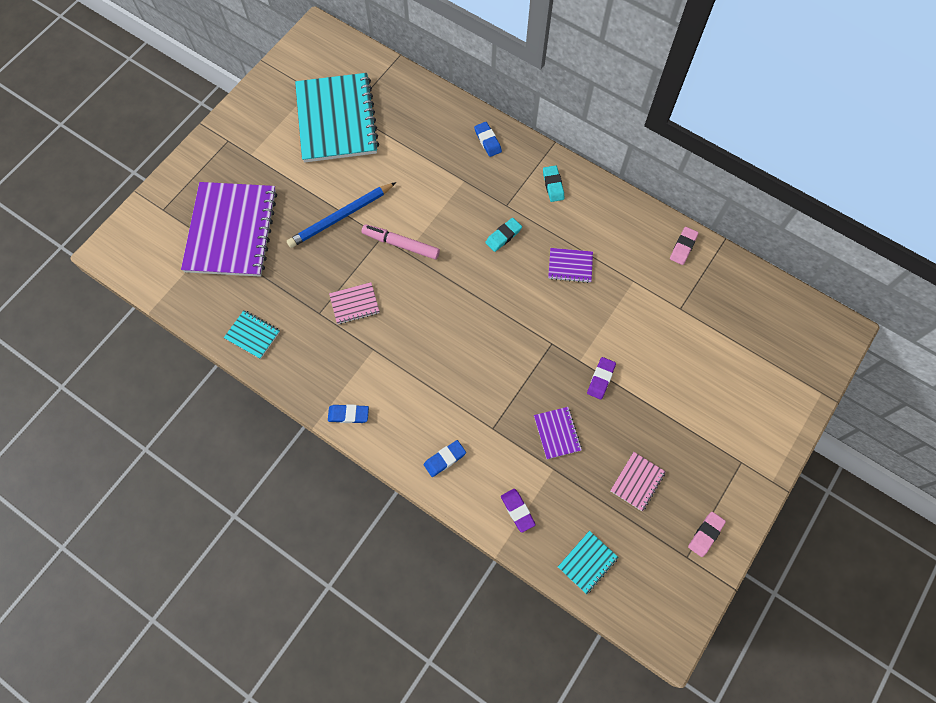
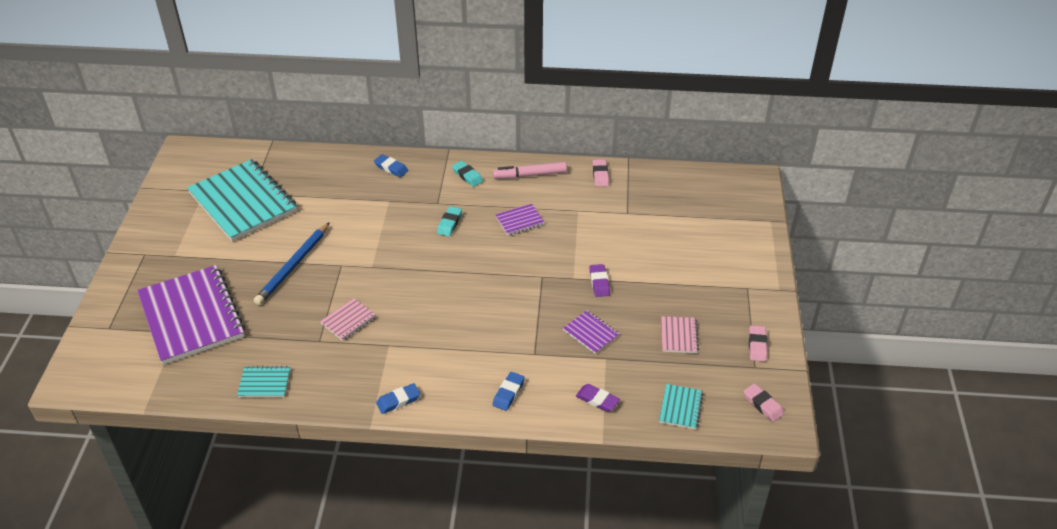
camera: 30 degrees left, 25 degrees down
pink marker [362,224,440,259] -> pink marker moved to [493,162,567,179]
none -> pink eraser [744,383,784,422]

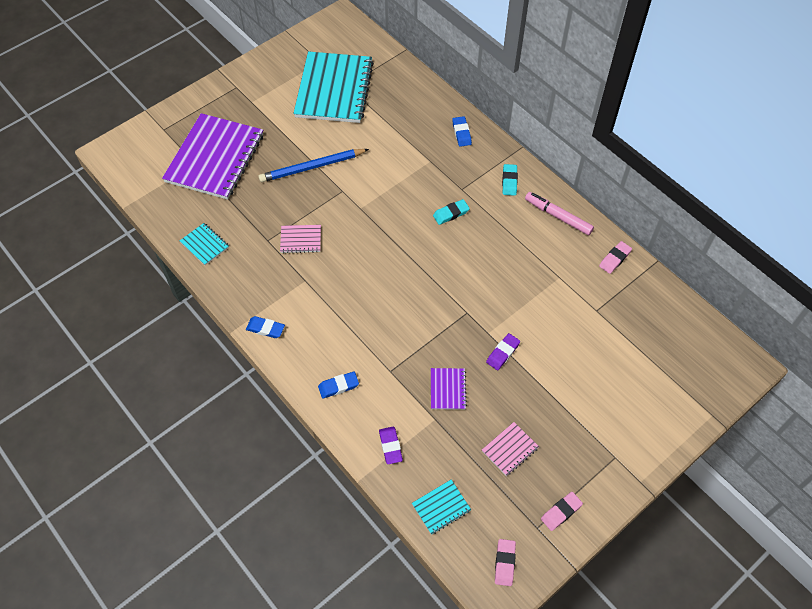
camera: 45 degrees right, 15 degrees up
purple notebook [495,204,545,236] -> none

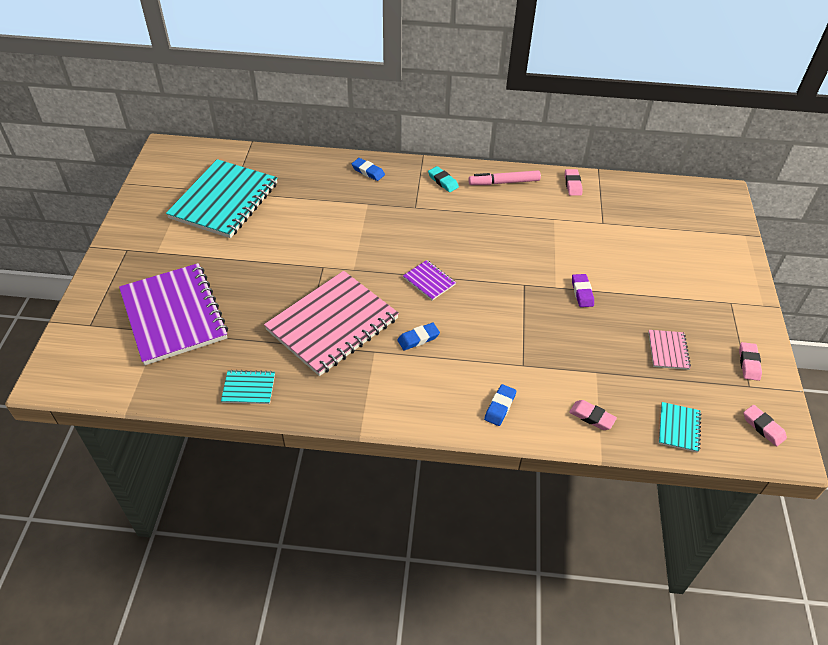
camera: 45 degrees left, 10 degrees down
blue eraser [246,316,285,338] -> blue eraser moved to [397,323,440,351]
blue pencil [258,149,369,182] -> none
pink notebook [280,225,321,253] -> pink notebook [264,271,399,376], size x2.36
turquoise notebook [293,51,374,123] -> turquoise notebook turned 60 degrees clockwise [166,159,277,238]
purple eraser [379,427,403,464] -> pink eraser [569,400,617,430]
purple notebook [431,368,467,410] -> purple notebook moved to [403,260,456,300]
turquoise eraser [433,199,470,225] -> none

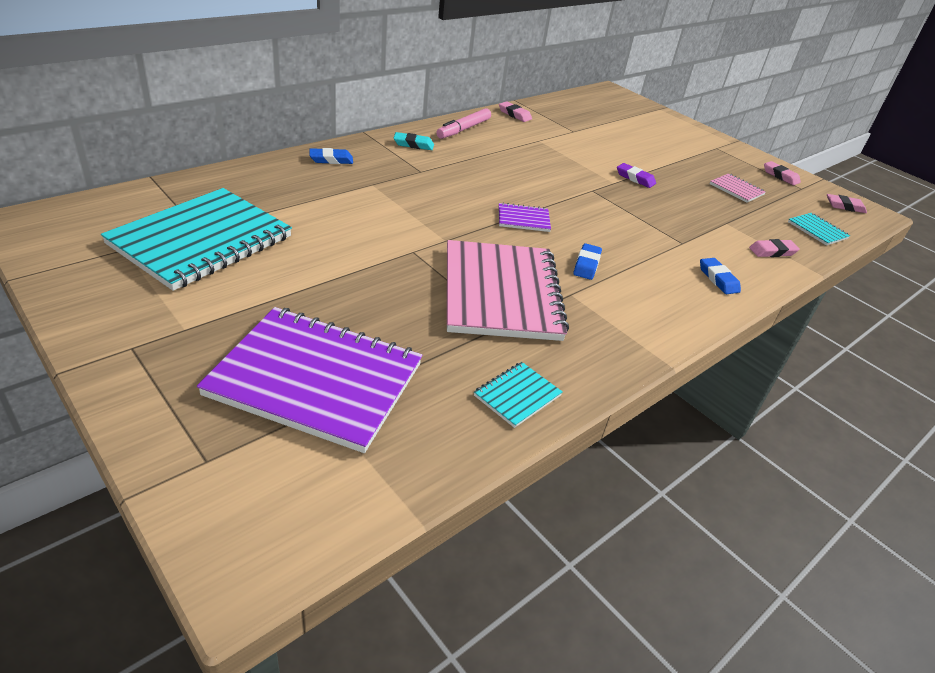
camera: 50 degrees left, 10 degrees down
turquoise notebook [166,159,277,238] -> turquoise notebook turned 60 degrees clockwise [101,188,292,291]

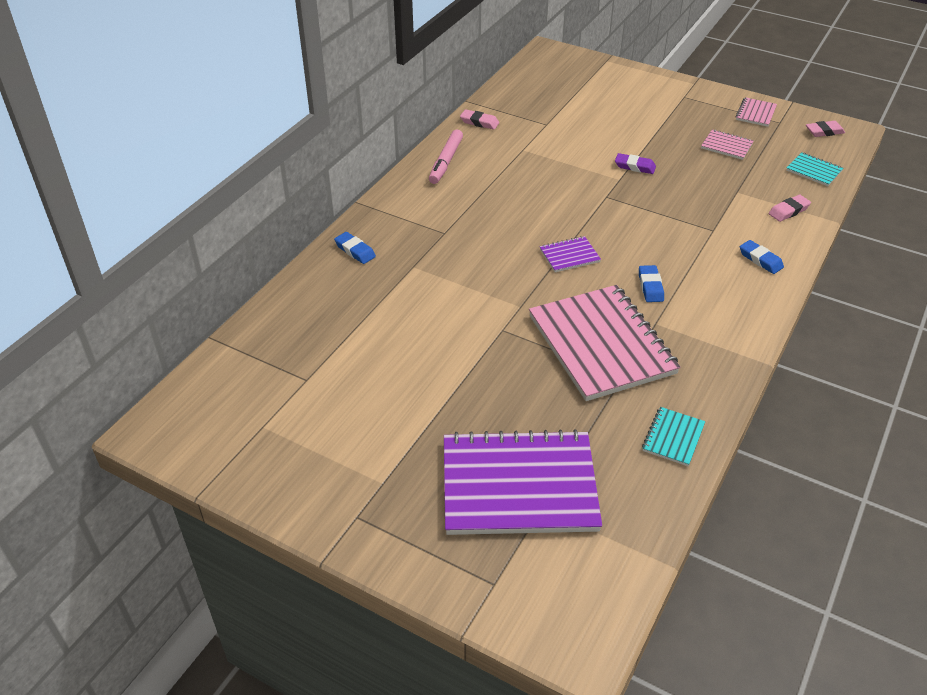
camera: 15 degrees left, 5 degrees up
turquoise notebook [101,188,292,291] -> none
blue eraser [309,148,353,164] -> blue eraser turned 75 degrees clockwise [334,232,376,264]
turquoise eraser [394,132,434,150] -> none
pink eraser [764,161,801,185] -> pink notebook [735,97,777,127]

